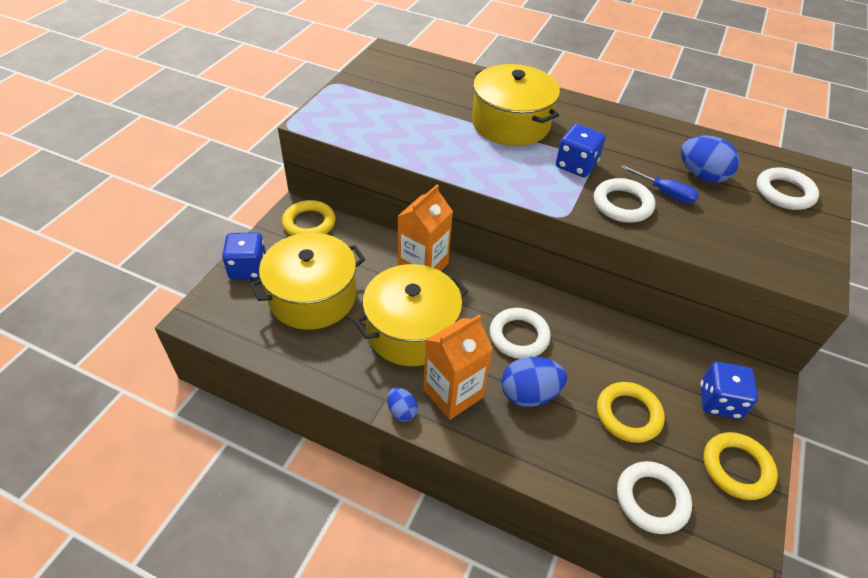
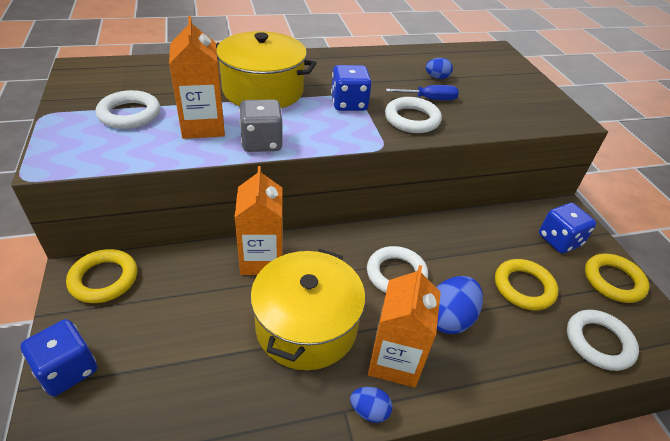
camera: 40 degrees left, 5 degrees down
yellow pot [249,233,365,330] -> none
blue egg [681,135,740,183] -> blue egg [426,58,453,79], size x0.55
white ring [756,167,819,210] -> white ring moved to [96,90,160,129]
none -> orange carton [169,16,225,139]
none -> grey dice [239,99,283,152]

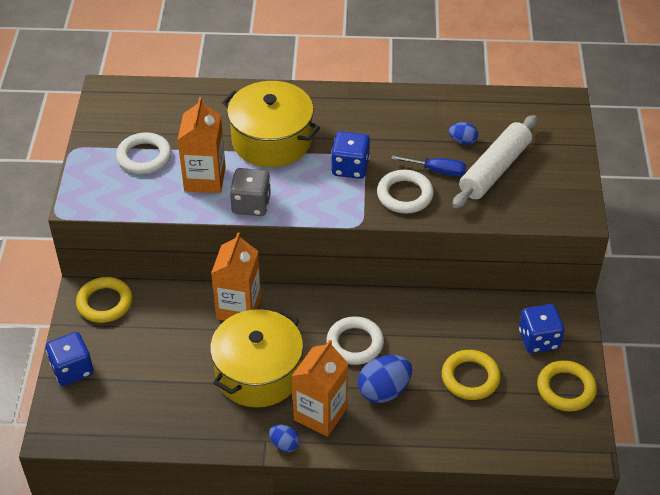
camera: 20 degrees right, 5 degrees up
white ring [567,310,639,371] -> none
none -> white rolling pin [452,115,537,208]

